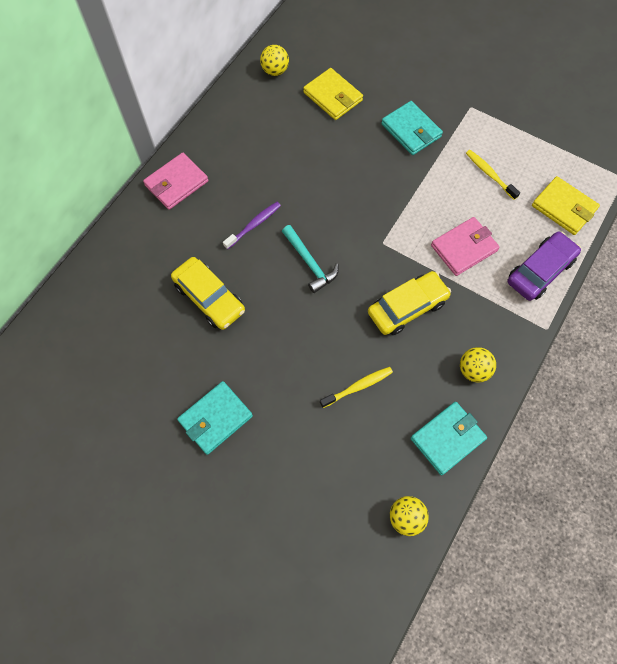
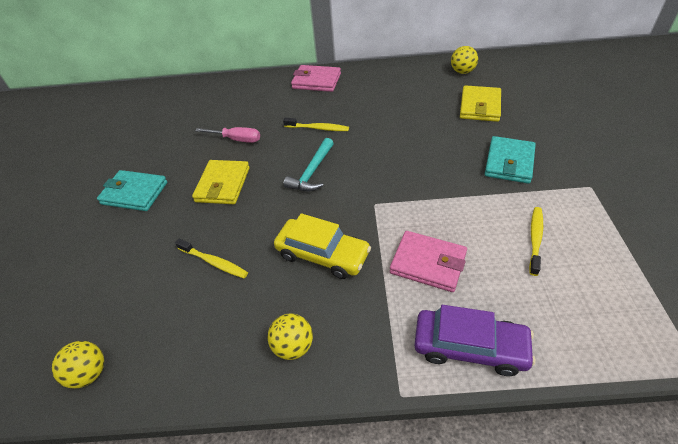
camera: 60 degrees right, 20 degrees down
yellow car [171,257,245,330] -> pink screwdriver [195,127,260,143]
purple toothbrush [223,202,281,250] -> yellow toothbrush [283,118,349,131]
turquoise wallet [410,402,487,475] -> none
yellow wallet [532,176,600,235] -> yellow wallet moved to [192,160,250,204]

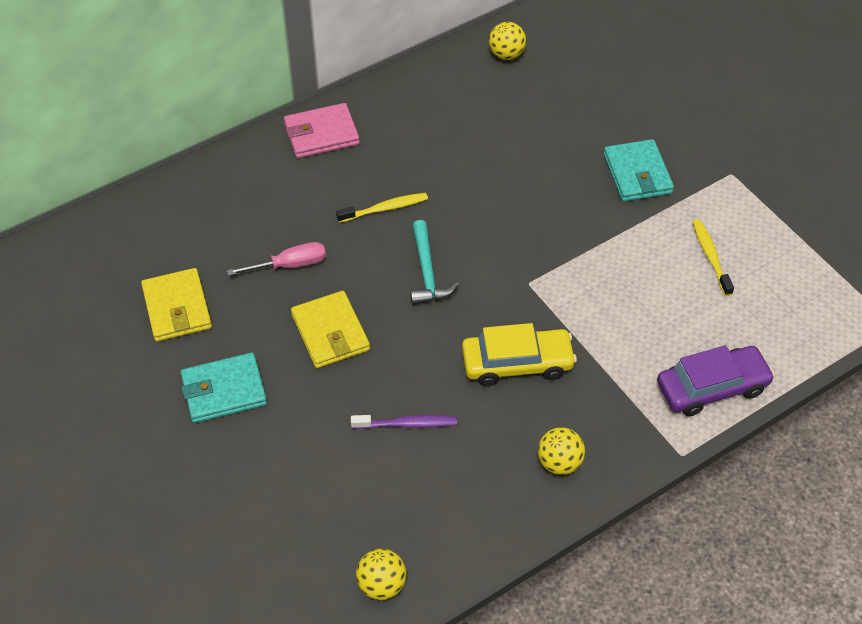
camera: 35 degrees left, 5 degrees up
yellow toothbrush [175,239,248,278] -> purple toothbrush [351,415,457,429]
pink wallet [390,231,467,292] -> none
yellow wallet [460,85,501,122] -> yellow wallet moved to [141,268,212,342]

